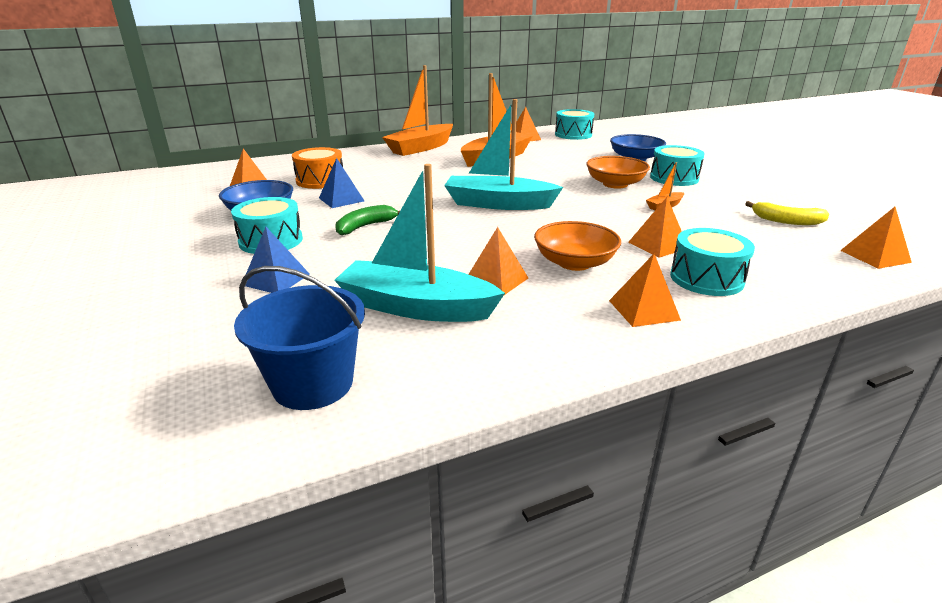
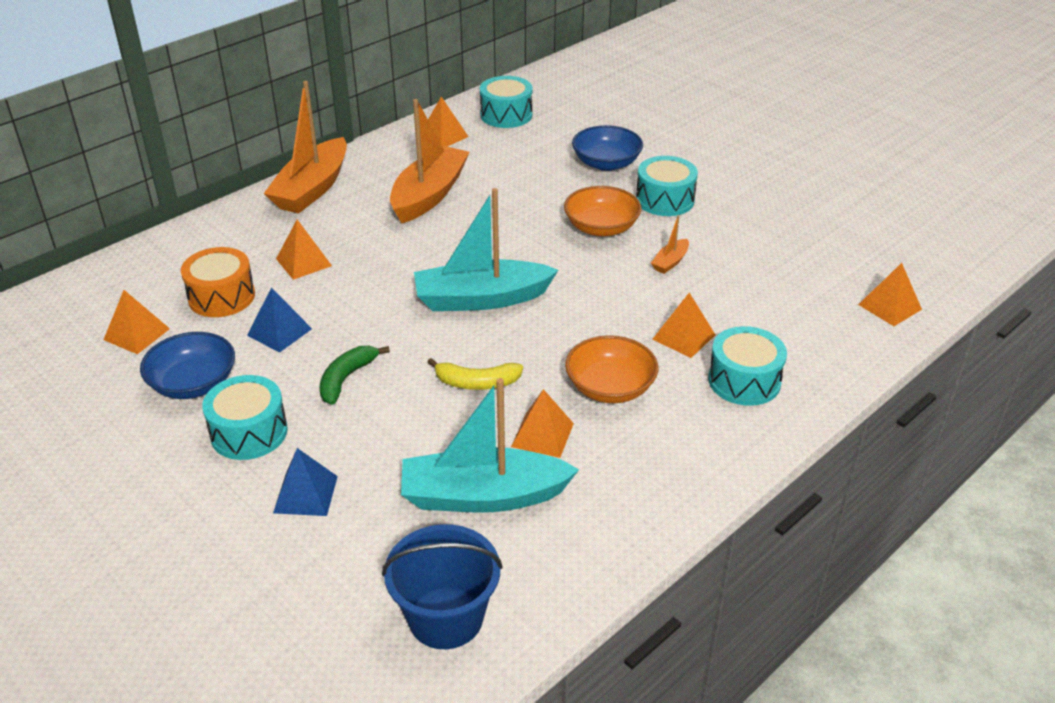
camera: 20 degrees left, 10 degrees up
orange pyramid [609,254,681,327] -> orange pyramid moved to [276,220,332,280]
yellow banana [745,201,829,225] -> yellow banana moved to [428,358,523,390]

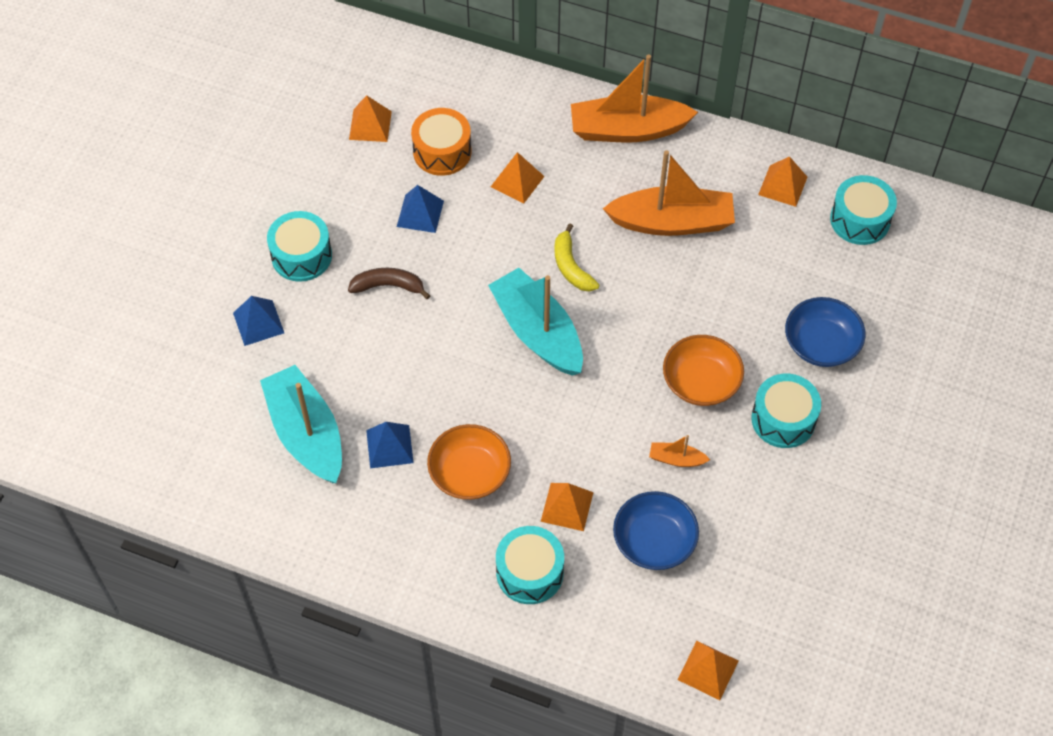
camera: 65 degrees right, 20 degrees up
blue bowl [140,332,235,399] -> blue bowl moved to [613,491,699,570]
green banana [319,346,390,405] -> brown banana [348,268,430,300]
blue bucket [382,524,503,649] -> none
yellow banana [428,358,523,390] -> yellow banana moved to [554,223,599,292]
orange pyramid [511,389,574,458] -> blue pyramid [366,422,414,468]

